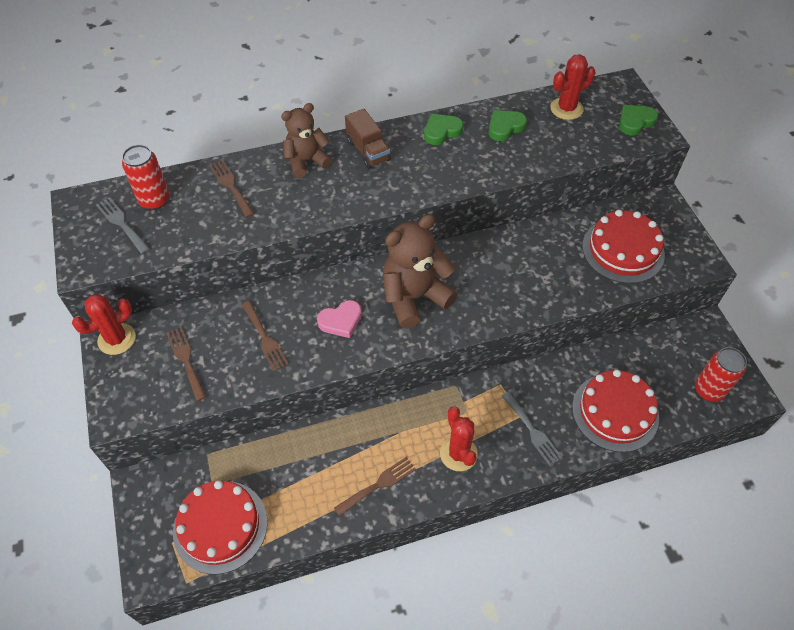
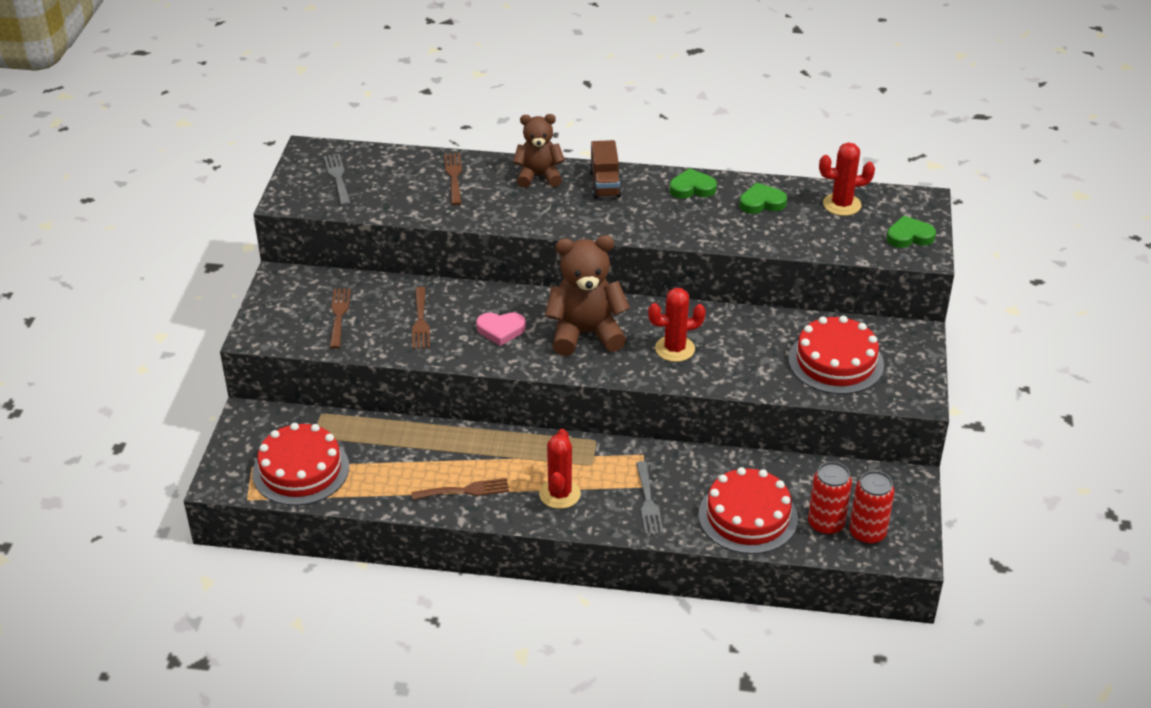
camera: 25 degrees right, 15 degrees down
red cactus [72,294,136,355] -> red cactus moved to [648,288,706,362]
red can [122,145,169,210] -> red can moved to [808,462,852,535]

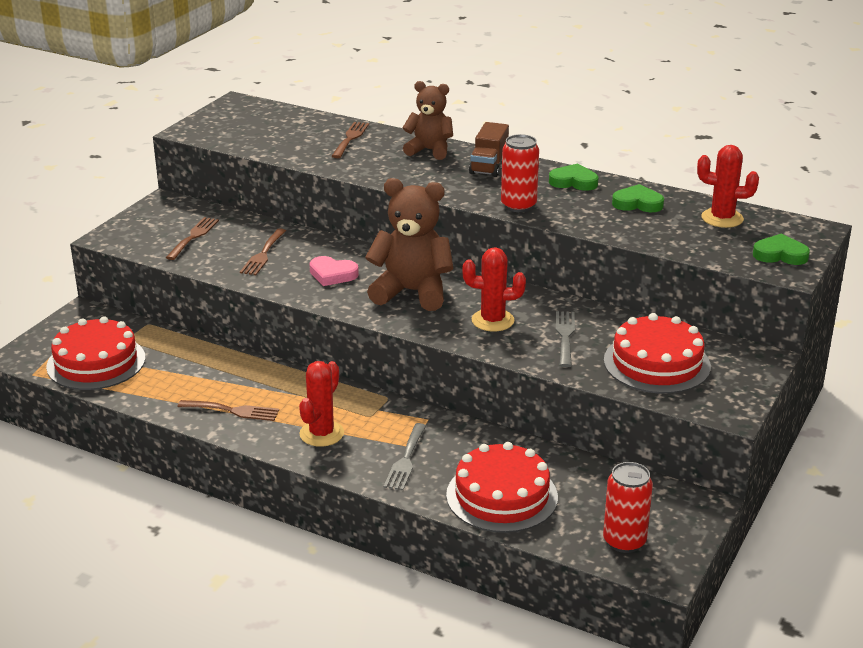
camera: 20 degrees right, 10 degrees down
grey fork [324,154,351,206] -> grey fork moved to [556,311,575,367]
red can [808,462,852,535] -> red can moved to [501,134,539,212]

